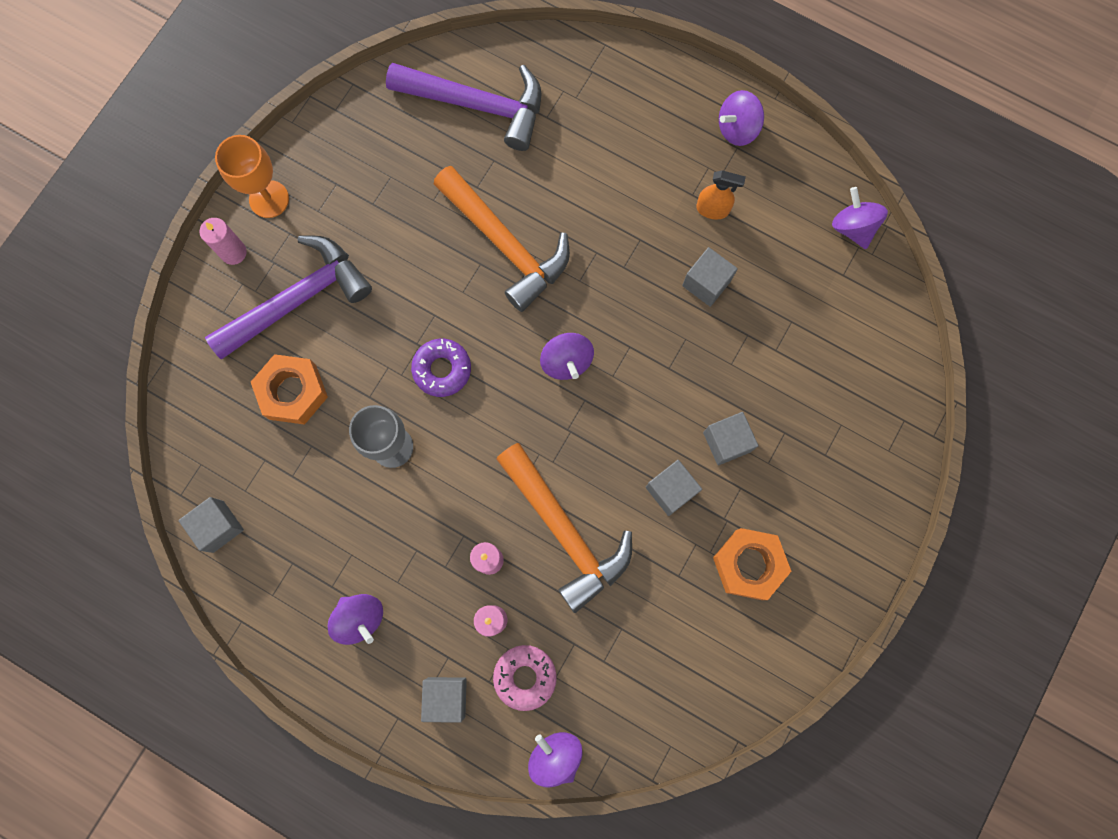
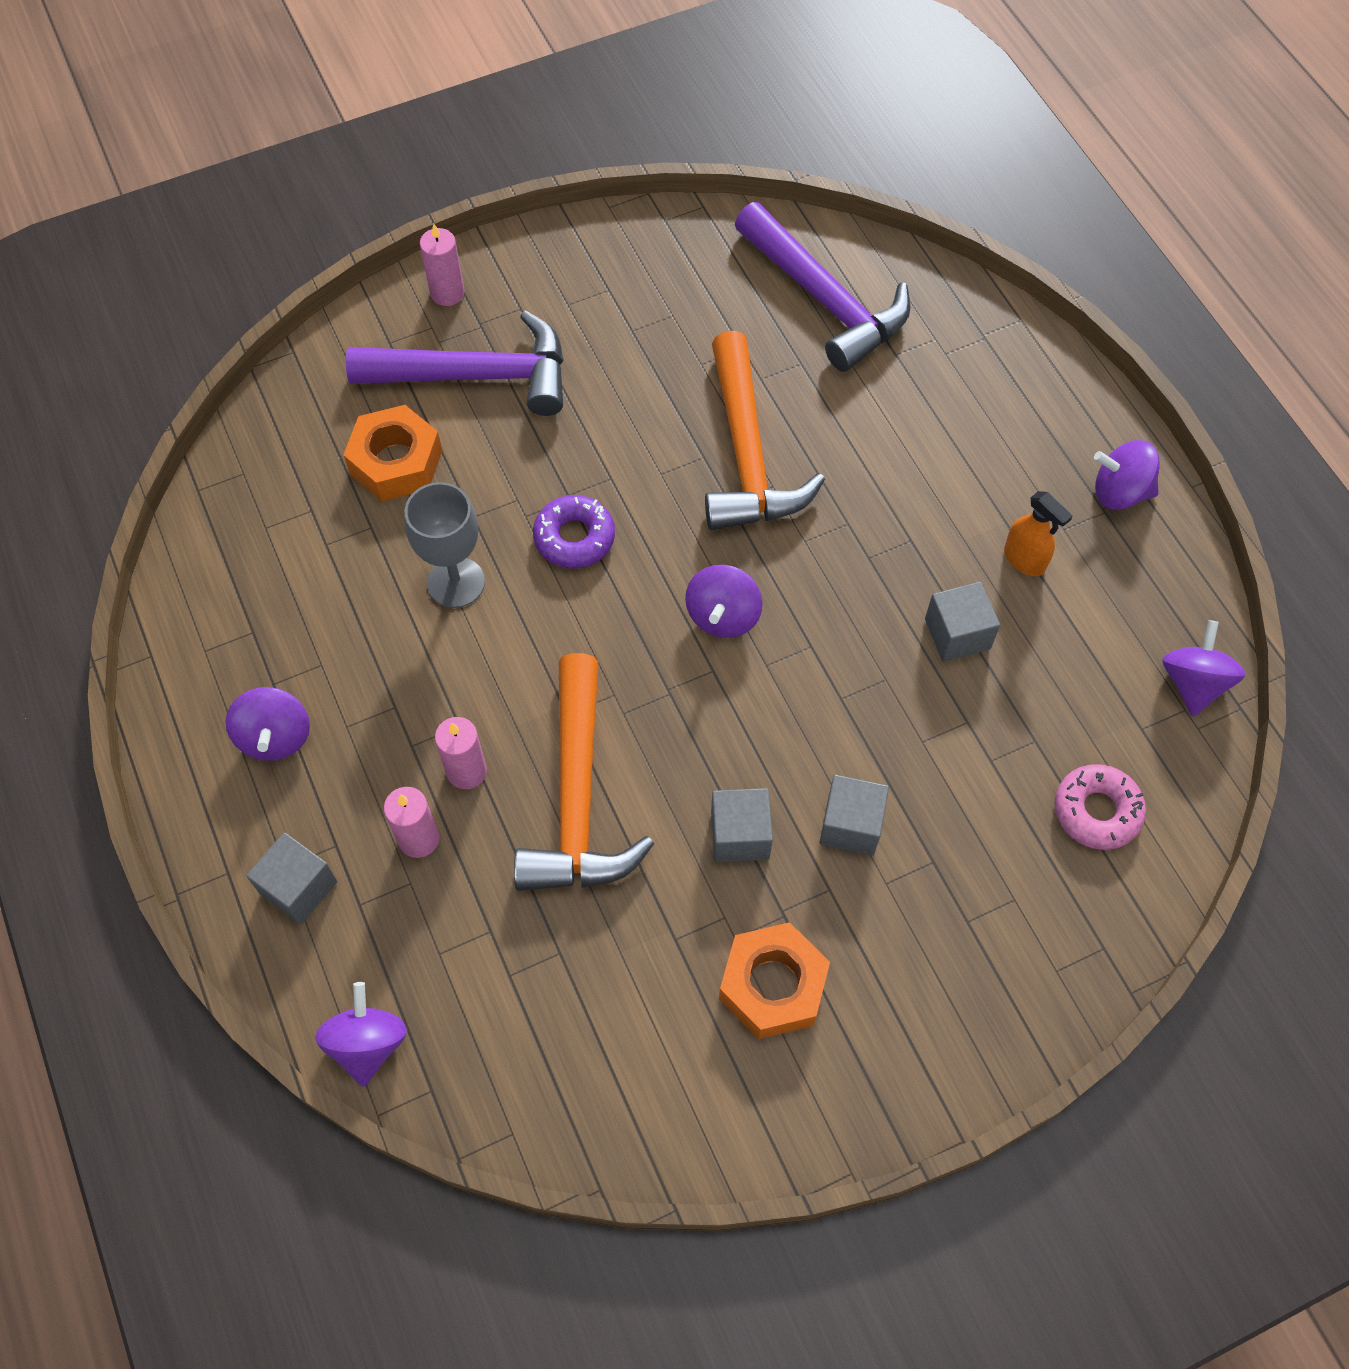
camera: 35 degrees right, 15 degrees down
grey cube [178,497,244,553] -> none
orange goblet [215,135,289,218] -> none
pink donut [493,645,557,711] -> pink donut moved to [1055,764,1146,850]

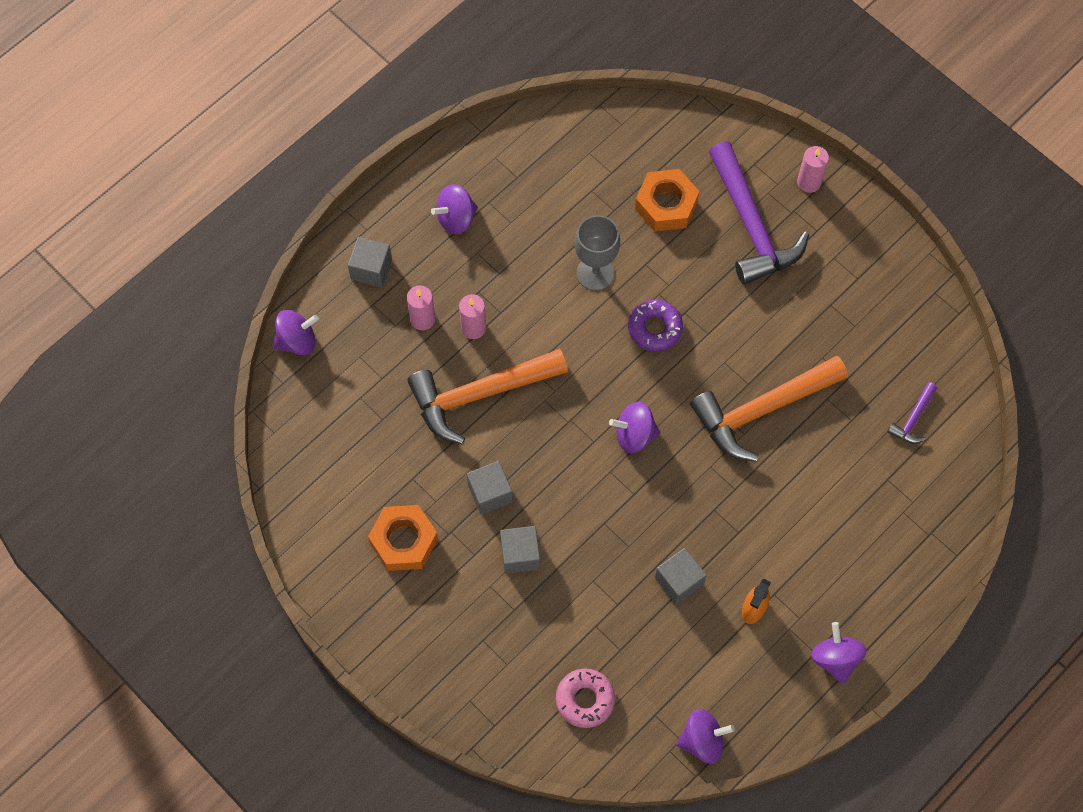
camera: 70 degrees right, 5 degrees up
purple hammer [735,202,911,372] -> purple hammer [888,382,937,444], size x0.44

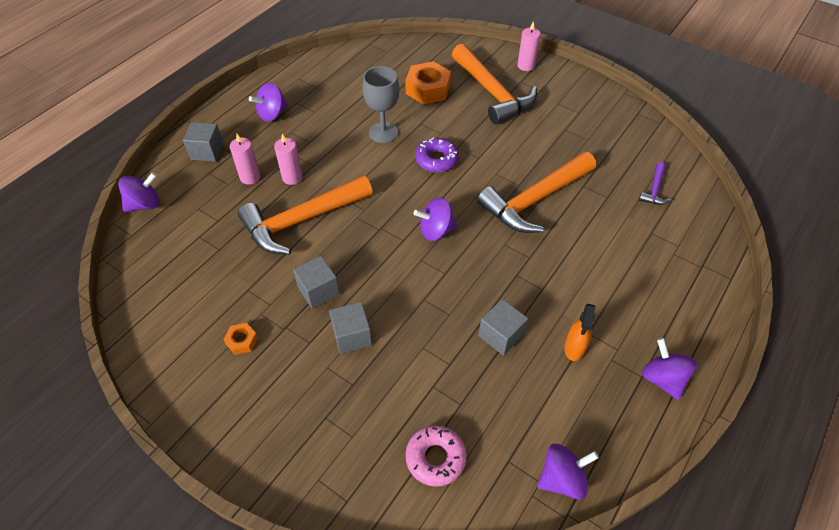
camera: 10 degrees left, 15 degrees down
orange nut [368,505,438,571] -> orange nut [223,323,258,355], size x0.49
purple hammer [709,141,809,285] -> orange hammer [452,44,537,124]

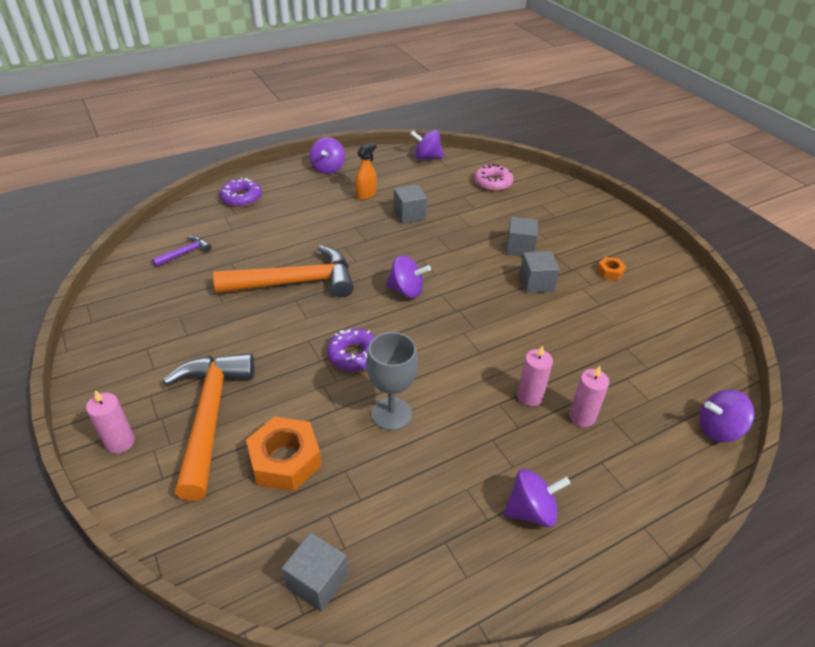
camera: 155 degrees left, 10 degrees down
grey cube [183,122,223,162] -> grey cube moved to [282,532,348,612]
orange hammer [238,175,373,255] -> none
none -> purple donut [220,178,262,207]

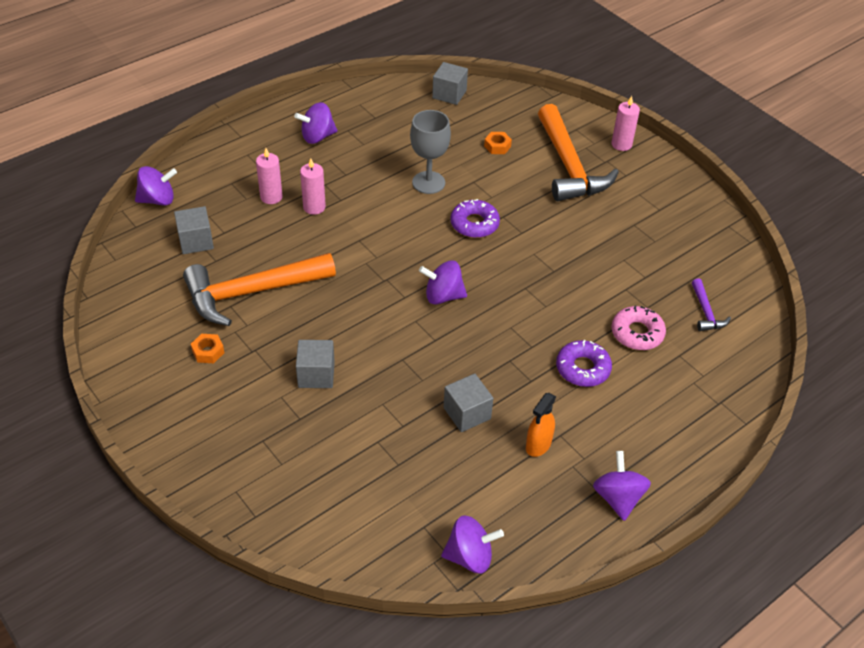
camera: 170 degrees right, 5 degrees up
purple hammer [152,236,211,267] -> purple hammer turned 45 degrees counterclockwise [692,278,731,331]
orange hammer [213,245,354,298] -> orange hammer moved to [183,253,336,326]
purple donut [220,178,262,207] -> purple donut moved to [556,340,612,387]
orange nut [246,417,322,491] -> orange nut [484,132,512,154], size x0.49
pink donut [474,164,513,191] -> pink donut moved to [611,305,666,350]
grey cube [519,251,560,293] -> grey cube moved to [174,206,214,254]

